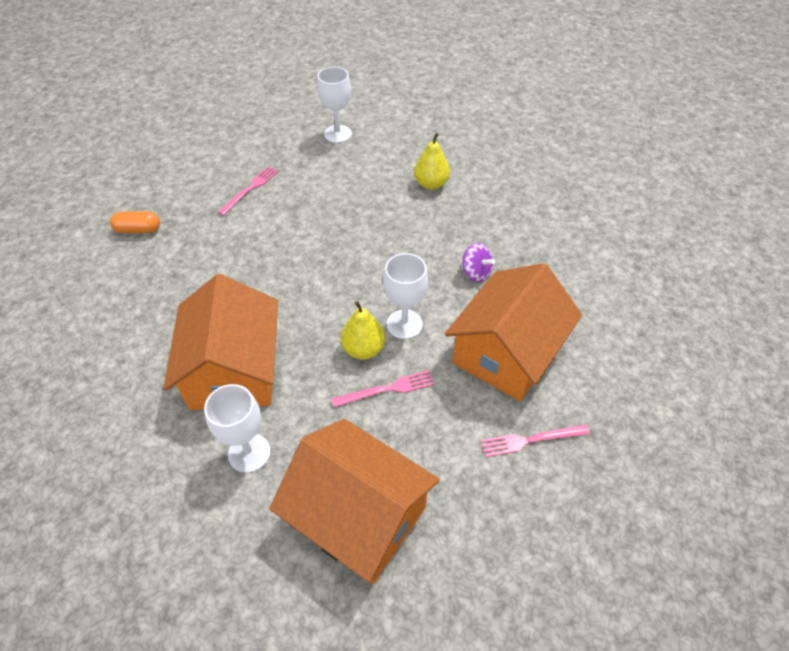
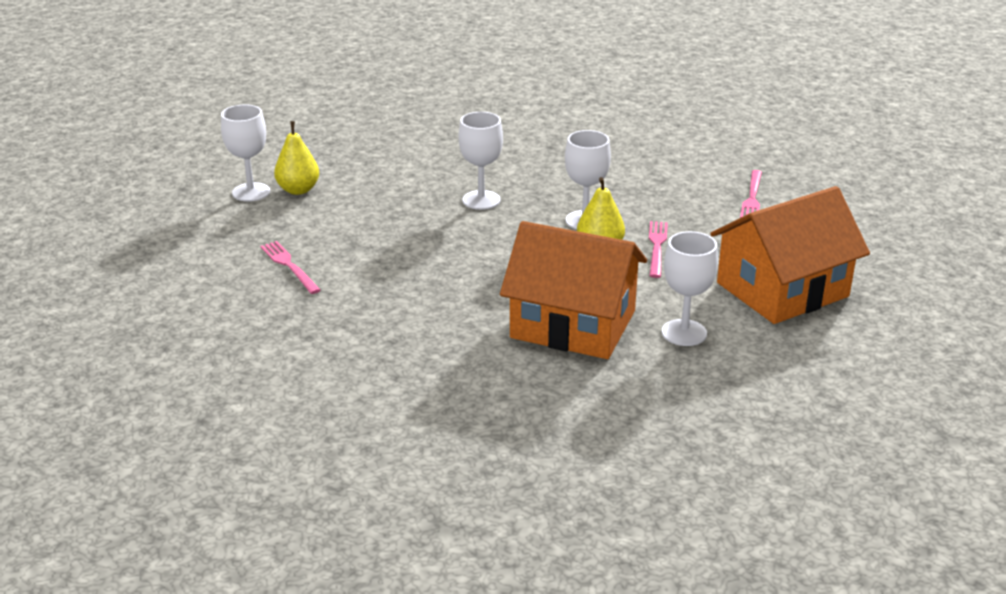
camera: 65 degrees left, 20 degrees down
orange capsule [110,211,160,233] -> none
yellow pear [414,133,450,190] -> yellow pear moved to [274,121,319,195]
orange house [445,263,582,401] -> none
purple spinning top [462,243,495,282] -> none
none -> white goblet [459,112,503,210]

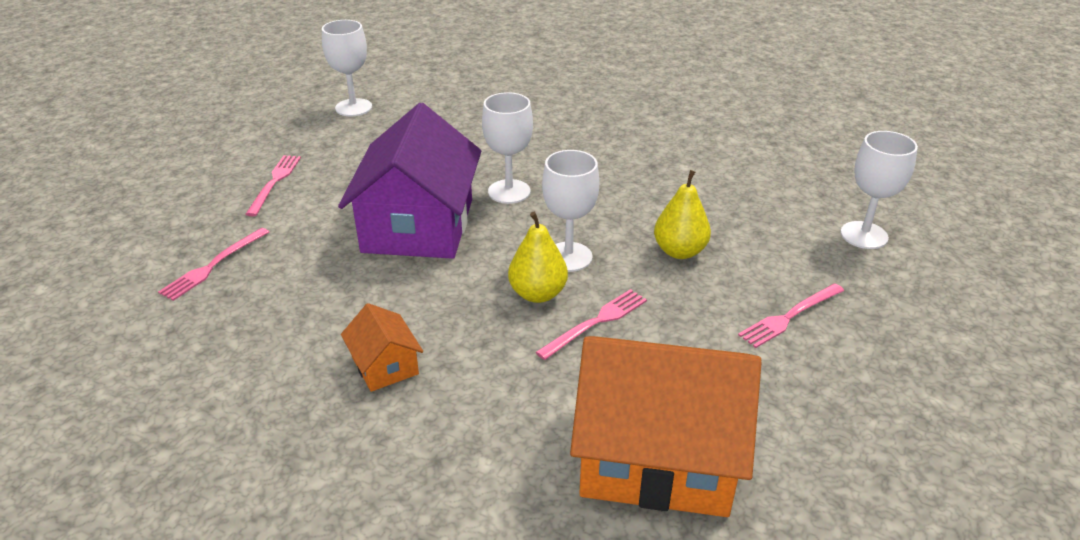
camera: 40 degrees right, 5 degrees up
yellow pear [274,121,319,195] -> yellow pear moved to [654,170,711,259]
orange house [500,221,647,359] -> orange house [341,303,423,392], size x0.44
white goblet [662,231,718,346] -> white goblet moved to [840,131,918,249]
none -> pink fork [158,228,269,301]
none -> purple house [338,103,481,259]

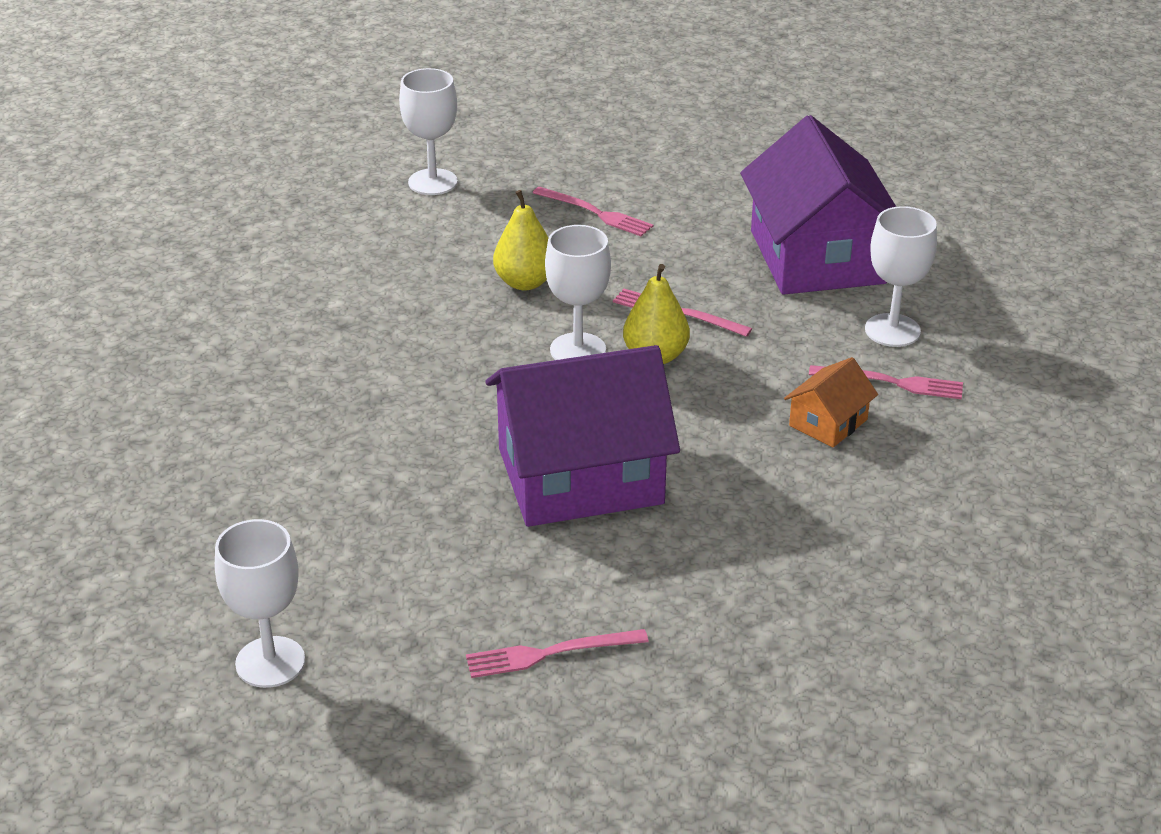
camera: 110 degrees left, 0 degrees up
pink fork [158,228,269,301] -> pink fork moved to [809,365,963,399]
white goblet [482,92,533,204] -> white goblet moved to [865,206,937,347]
orange house [570,336,762,517] -> purple house [740,115,896,295]

